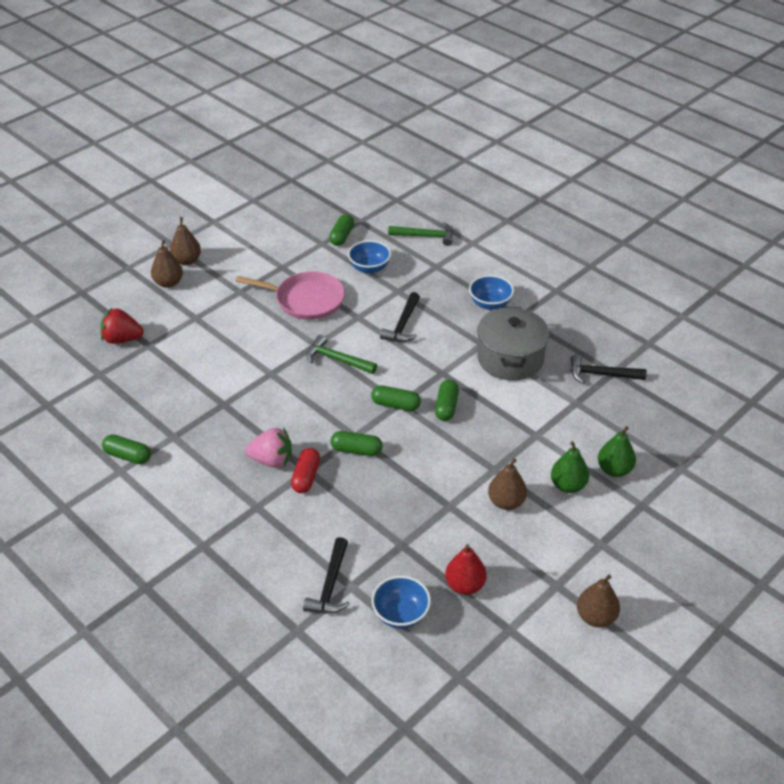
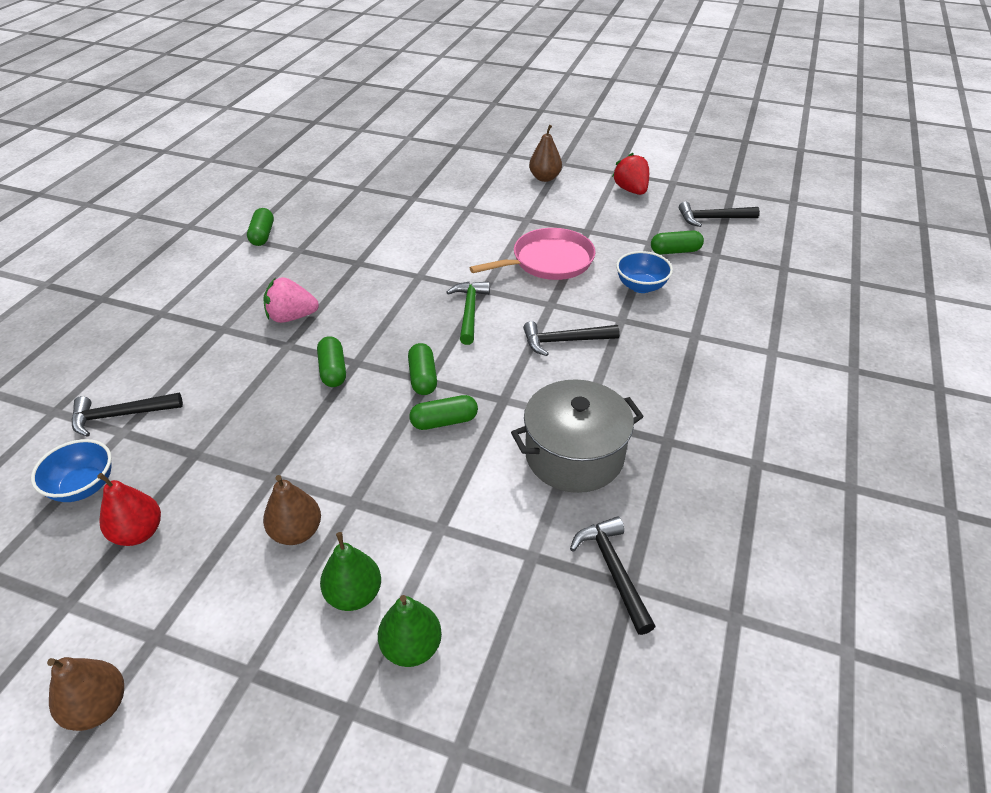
camera: 65 degrees right, 0 degrees up
red strawberry [100,307,144,344] -> red strawberry moved to [612,153,649,195]
brown pear [151,240,183,288] -> none
pink pan [236,271,345,320] -> pink pan turned 105 degrees counterclockwise [469,228,596,280]
pink strawberry [245,427,292,468] -> pink strawberry turned 105 degrees clockwise [263,277,319,323]
red capsule [291,448,320,493] -> none
green hammer [388,222,453,246] -> none
blue bowl [469,275,514,310] -> none
none -> black hammer [679,202,760,227]

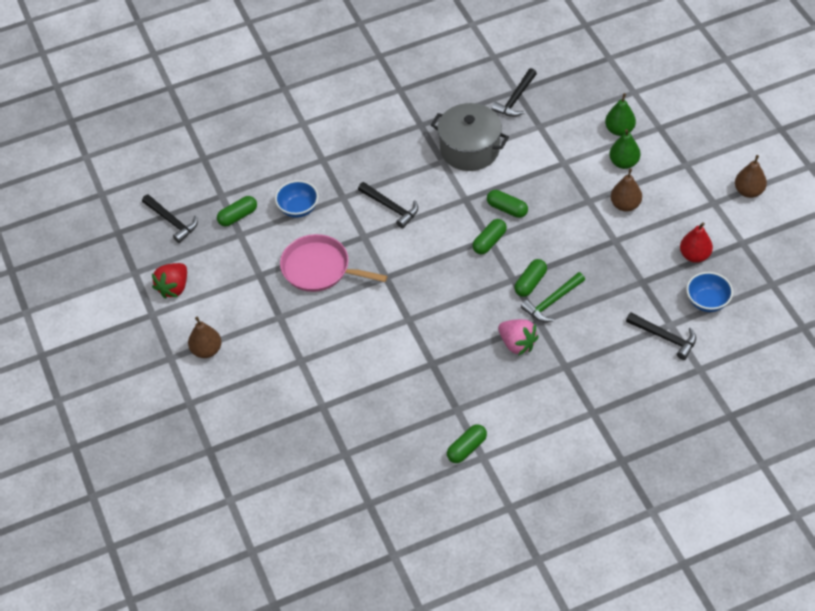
camera: 130 degrees left, 10 degrees up
green hammer [447,281,490,345] -> green hammer moved to [521,272,585,322]
green capsule [651,230,704,254] -> green capsule turned 75 degrees counterclockwise [217,196,257,226]

